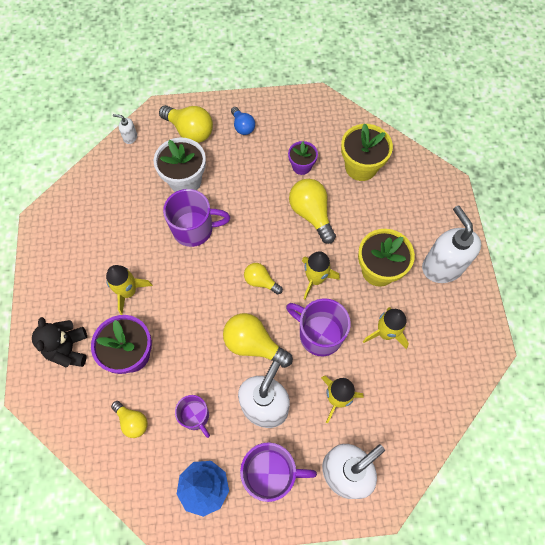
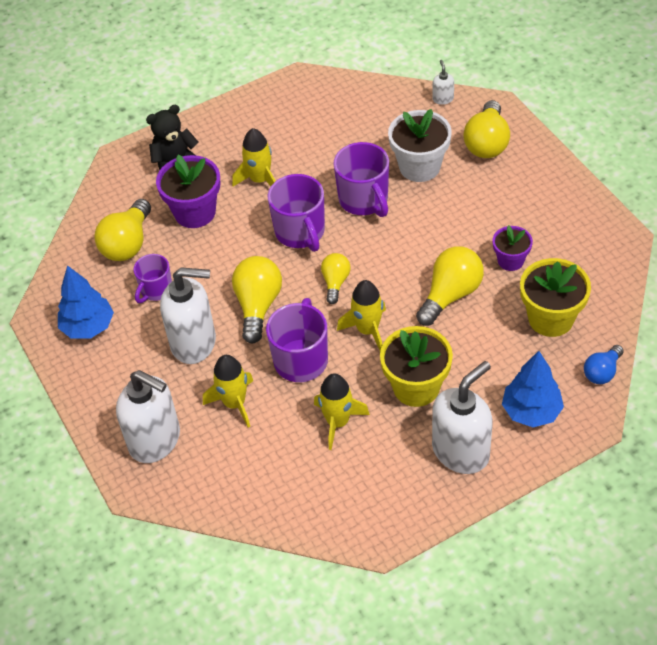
camera: 70 degrees right, 15 degrees down
yellow light bulb [111,401,148,438] -> yellow light bulb [94,199,151,261], size x1.67
blue light bulb [231,107,255,135] -> blue light bulb moved to [584,345,624,384]
purple mug [240,442,317,502] -> purple mug moved to [268,174,325,252]
none -> blue tree [502,351,564,427]

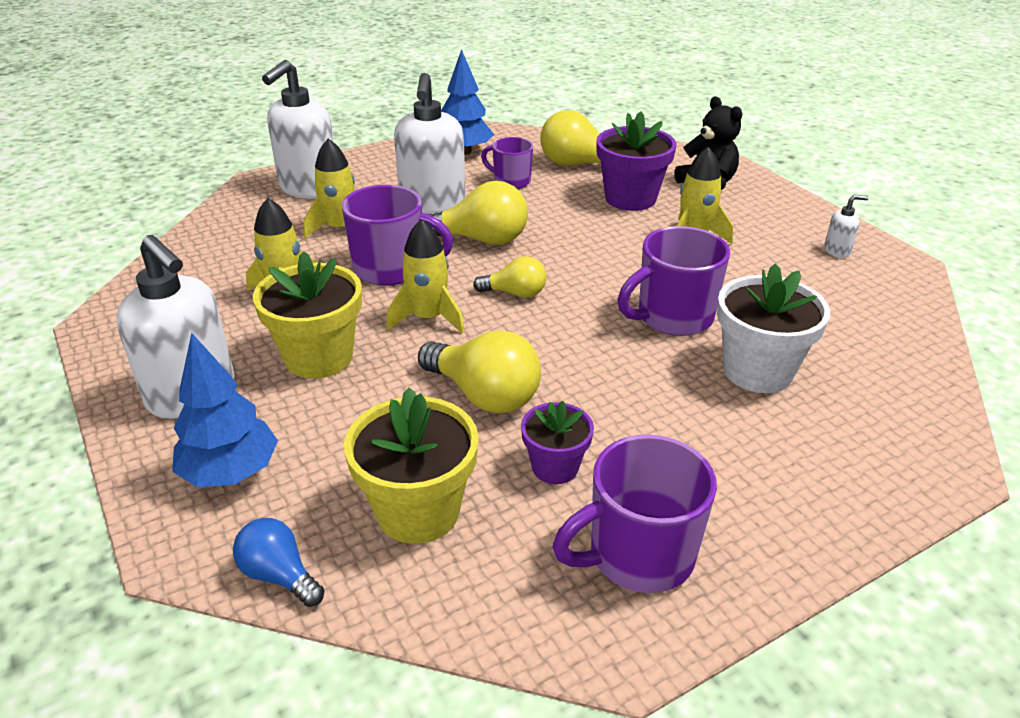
camera: 85 degrees right, 15 degrees down
purple mug [268,174,325,252] -> purple mug moved to [553,435,717,593]
white soap dispenser [432,60,454,105] -> white soap dispenser moved to [824,195,869,258]
yellow light bulb [463,100,510,158] -> none

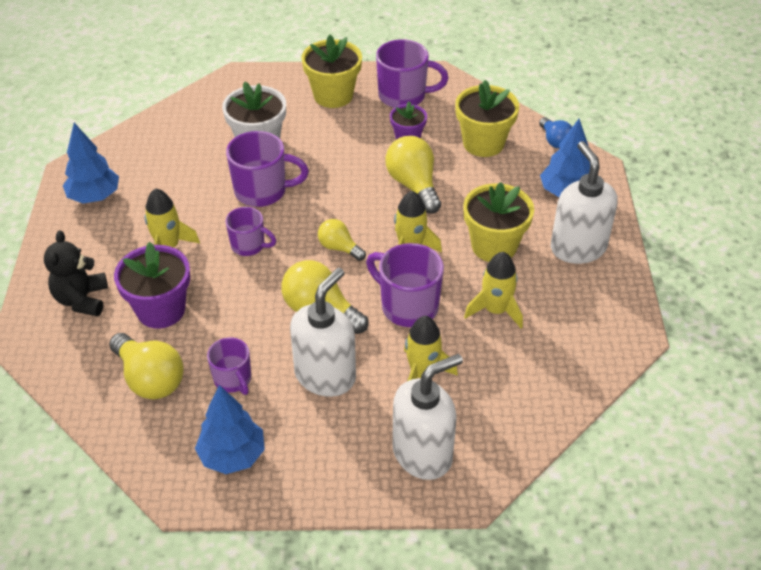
camera: 150 degrees left, 10 degrees up
white soap dispenser [824,195,869,258] -> blue tree [63,123,119,204]
none -> purple mug [226,207,276,256]
none -> yellow flower pot [301,35,362,108]

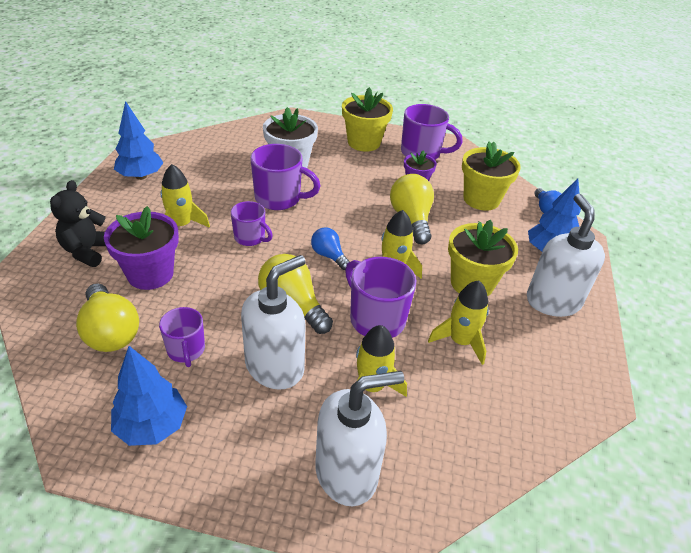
camera: 10 degrees right, 5 degrees down
yellow light bulb [318,219,366,261] -> blue light bulb [311,227,350,270]

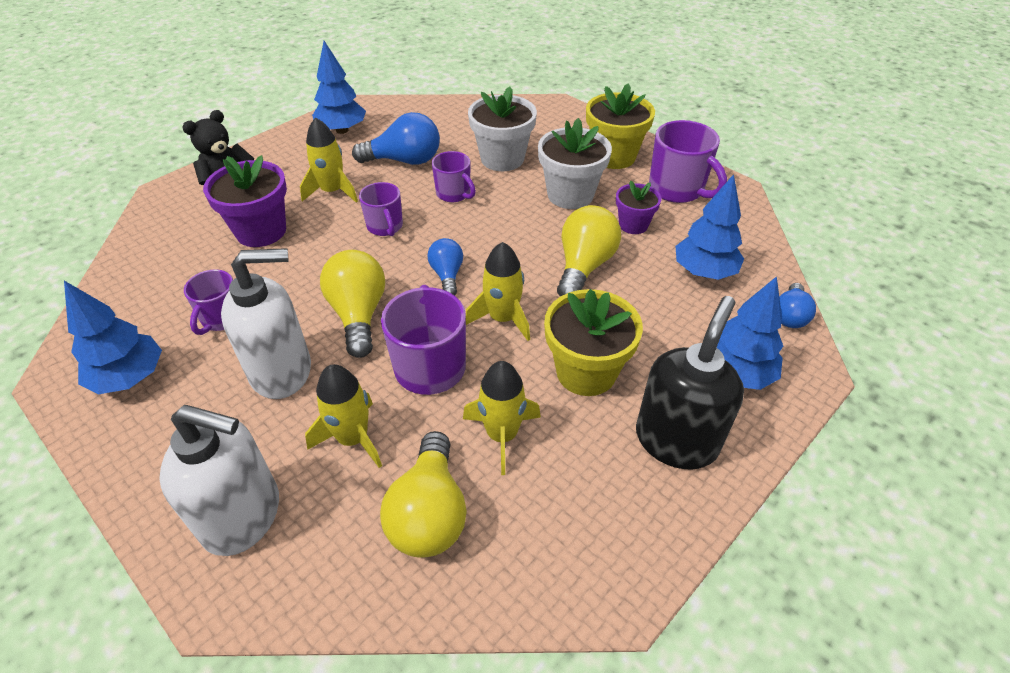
camera: 35 degrees right, 5 degrees up
yellow light bulb [76,283,139,352] -> yellow light bulb moved to [380,431,467,558]
purple mug [251,144,320,210] -> purple mug [432,151,476,202], size x0.62
yellow flower pot [462,141,521,211] -> blue tree [675,174,744,280]
white soap dispenser [527,194,605,317] -> black soap dispenser [636,296,744,469]
none -> blue light bulb [352,112,440,165]
none -> white flower pot [538,118,612,209]

